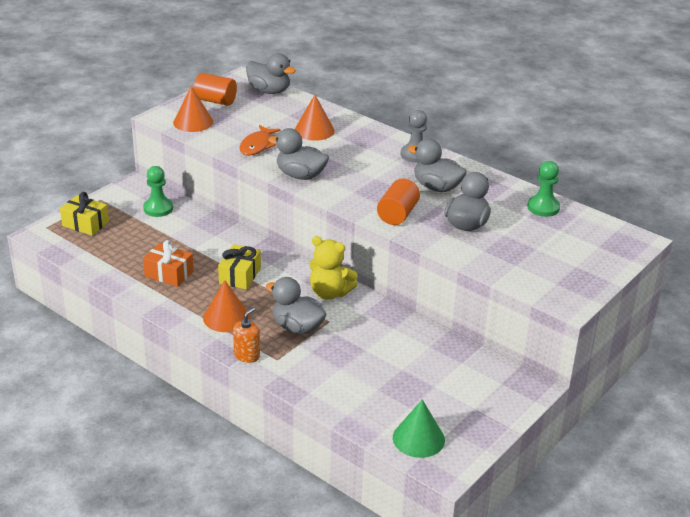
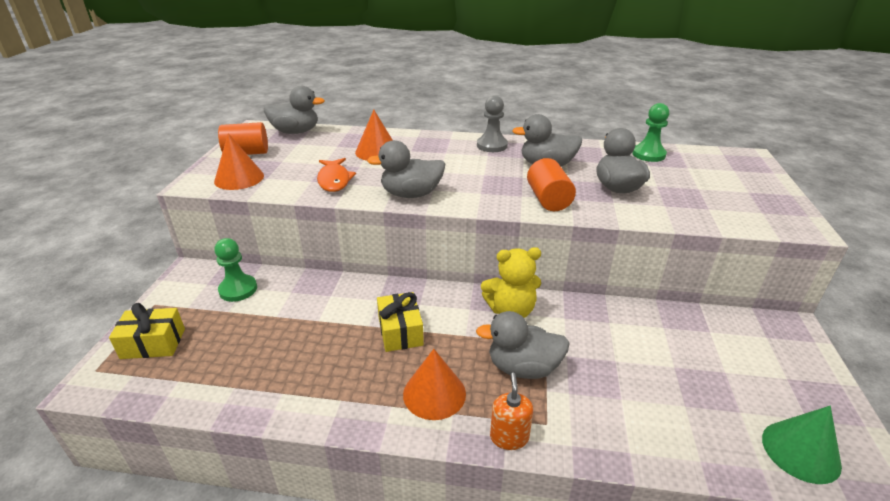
camera: 30 degrees left, 0 degrees up
orange gift [143,240,194,287] -> none

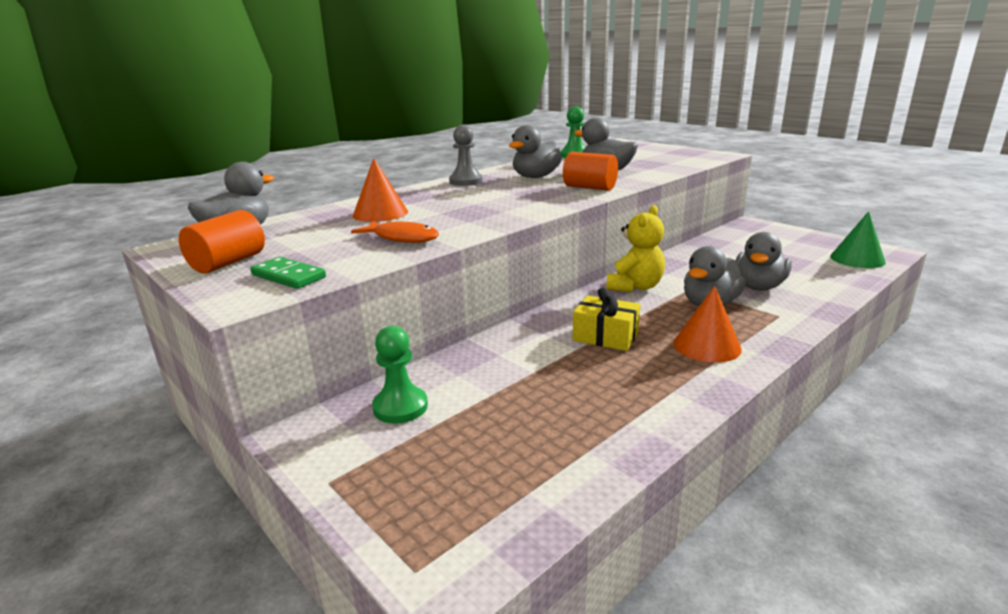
camera: 50 degrees left, 10 degrees down
yellow gift [109,303,185,359] -> none
orange cone [214,133,264,190] -> green domino [250,257,326,289]
grey duck [367,140,445,198] -> grey duck moved to [736,232,792,291]
orange soap dispenser [490,373,533,450] -> none

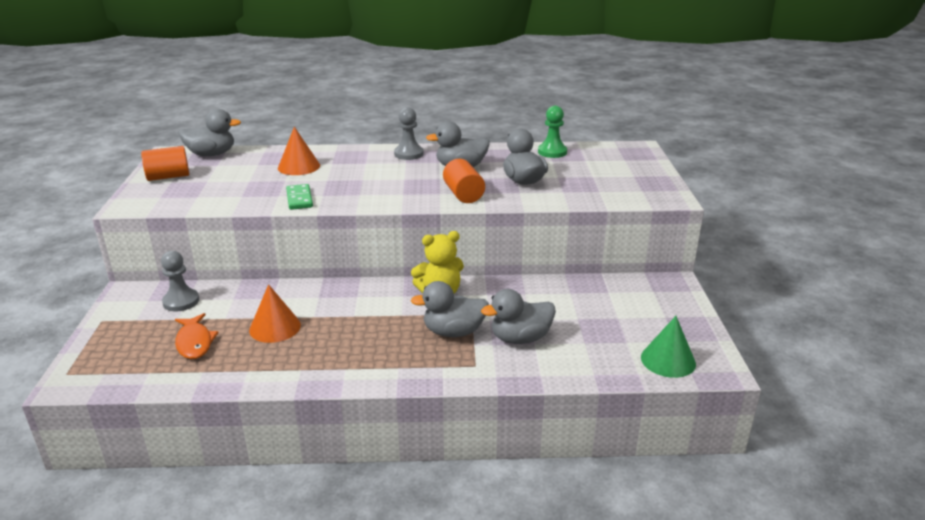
camera: 40 degrees right, 5 degrees up
green domino [250,257,326,289] -> green domino moved to [286,184,313,210]
orange fish [351,221,439,243] -> orange fish moved to [175,313,219,359]
green pawn [372,326,428,424] -> grey pawn [161,251,199,311]
yellow gift [573,287,640,351] -> none
orange cone [673,286,742,363] -> orange cone moved to [249,284,301,343]

